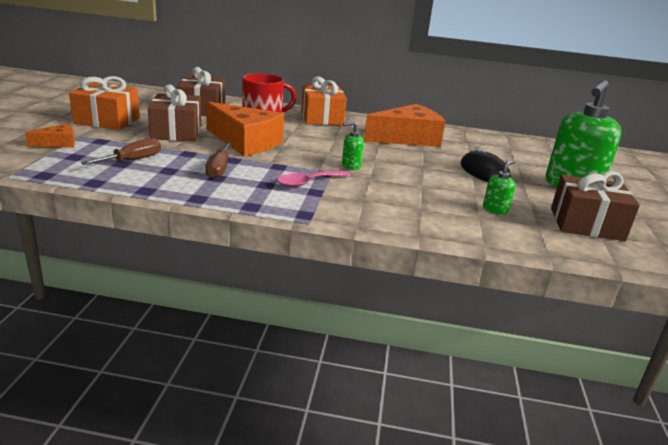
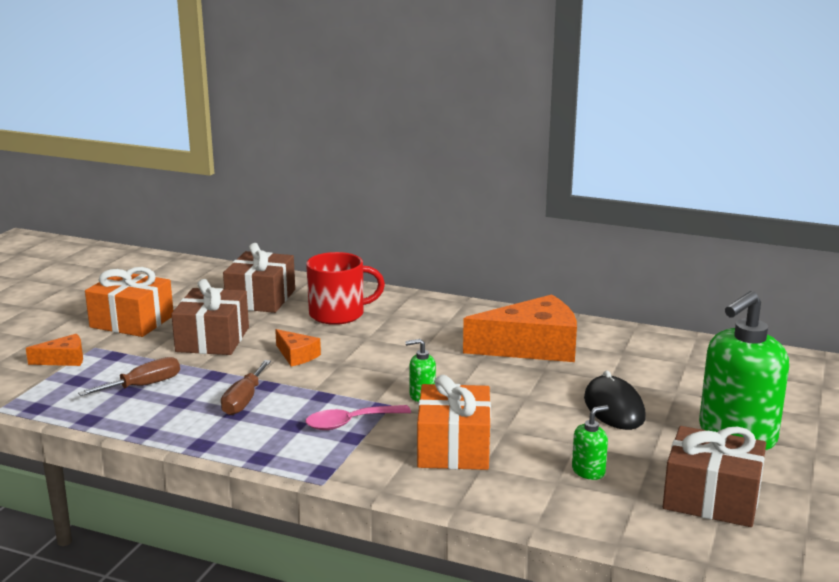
camera: 15 degrees right, 5 degrees down
orange cheese [206,101,284,156] -> orange cheese [275,329,321,366], size x0.47
orange gift [301,76,347,125] -> orange gift moved to [417,375,491,470]

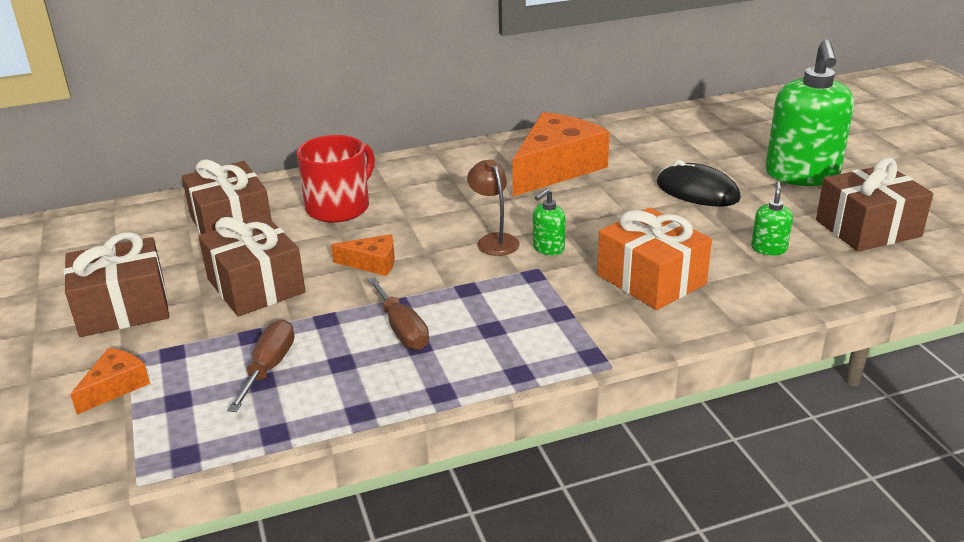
camera: 40 degrees left, 10 degrees up
orange gift [85,267,173,337] -> brown gift [64,232,169,337]
pink spoon [305,405,411,430] -> none
none -> brown lamp [467,159,520,256]

